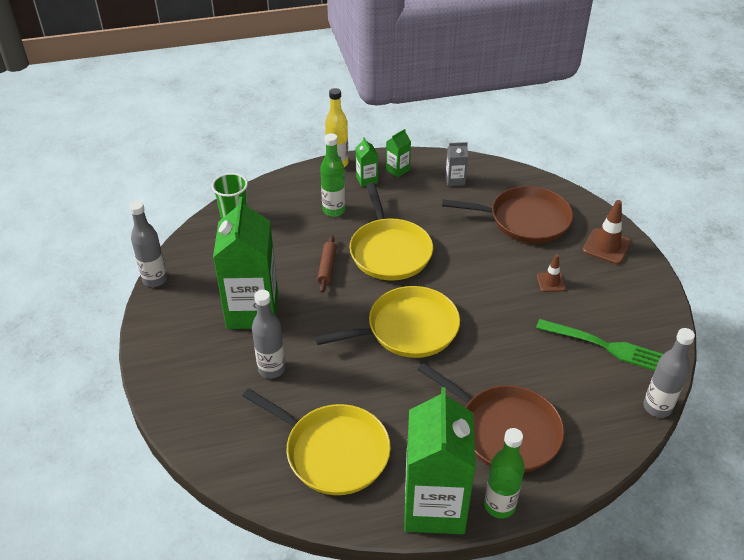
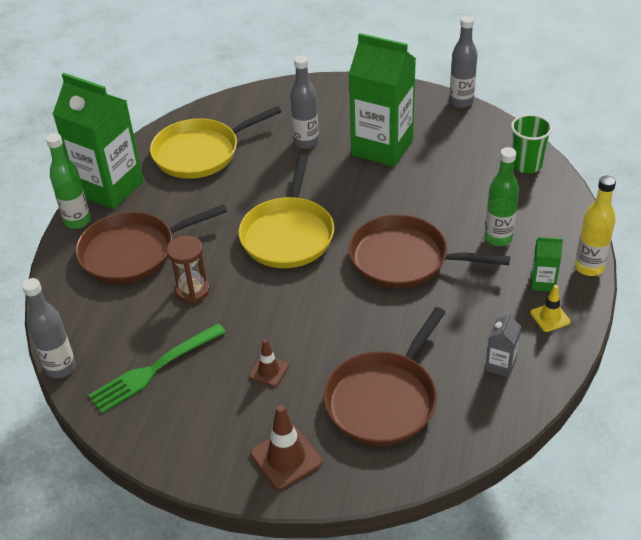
camera: 120 degrees right, 0 degrees up
brown rolling pin [317,235,337,293] -> none
yellow pan [349,183,433,281] -> brown pan [349,215,510,289]
green carton [386,129,411,177] -> yellow traffic cone [530,285,570,332]
none -> brown hourglass [167,236,210,303]

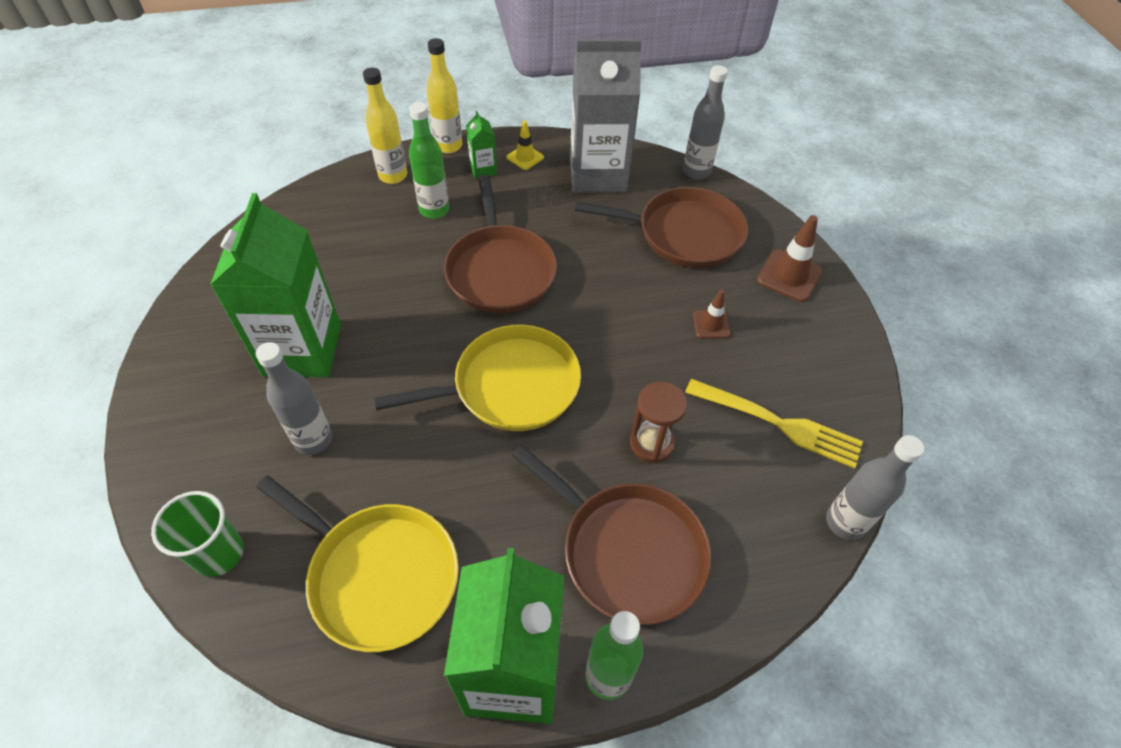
camera: 120 degrees left, 10 degrees up
green fork [88,323,226,413] -> yellow fork [685,379,863,468]
grey bottle [449,16,478,108] -> grey bottle moved to [683,65,728,180]
grey carton [485,312,521,377] -> grey carton [570,39,642,193], size x2.37
green cup [511,114,552,173] -> green cup moved to [151,491,244,577]
none -> yellow bottle [363,68,407,184]

